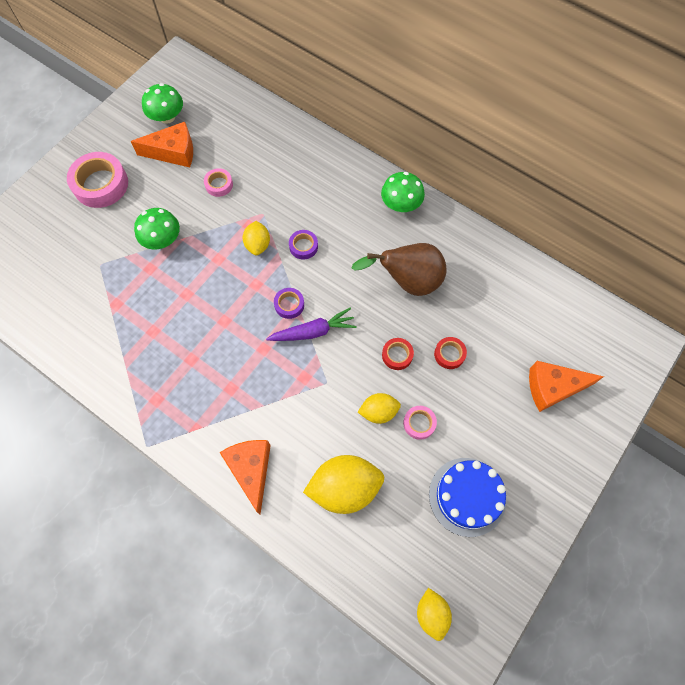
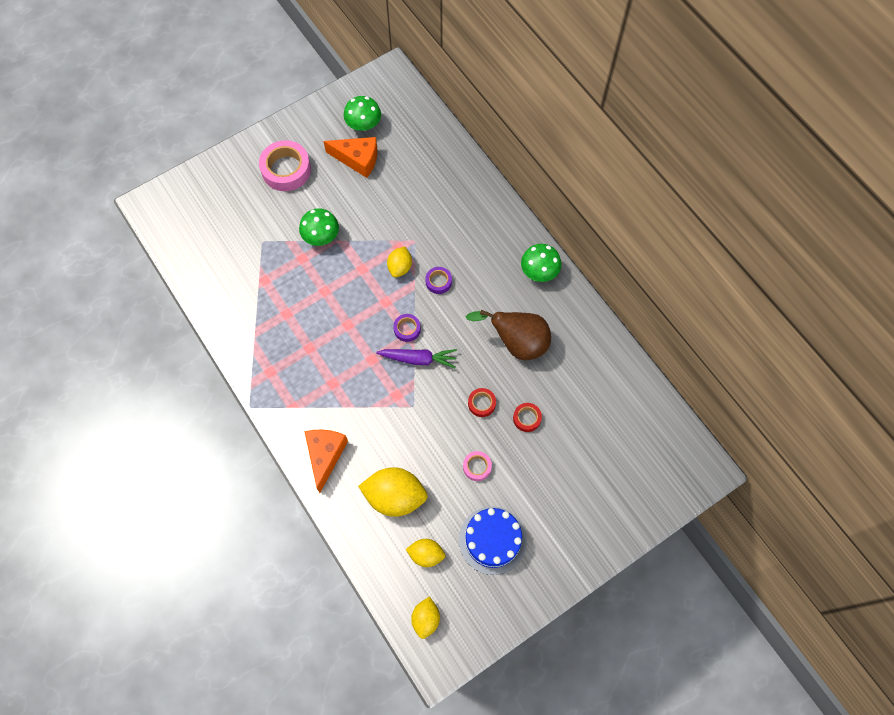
camera: 20 degrees right, 0 degrees up
pink tape [204,168,233,197] -> none
yellow lemon [358,393,401,424] -> yellow lemon moved to [406,539,445,567]
orange cheese [529,361,604,412] -> none

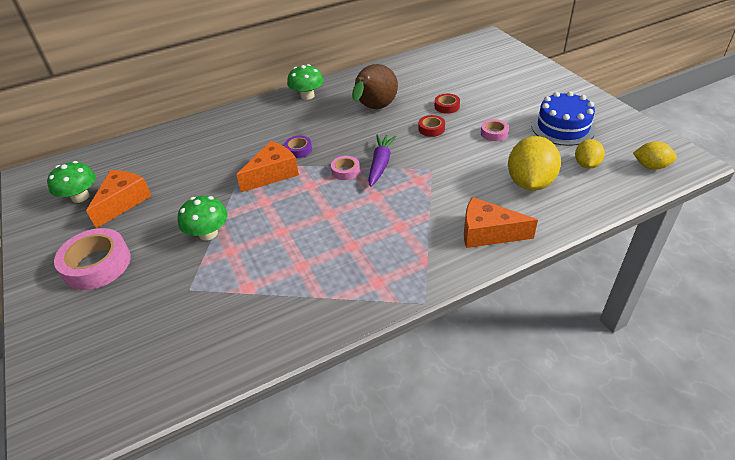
camera: 80 degrees left, 25 degrees down
yellow lemon [387,246,412,278] -> orange cheese [236,141,299,192]
purple tape [393,314,421,342] -> pink tape [331,156,360,180]

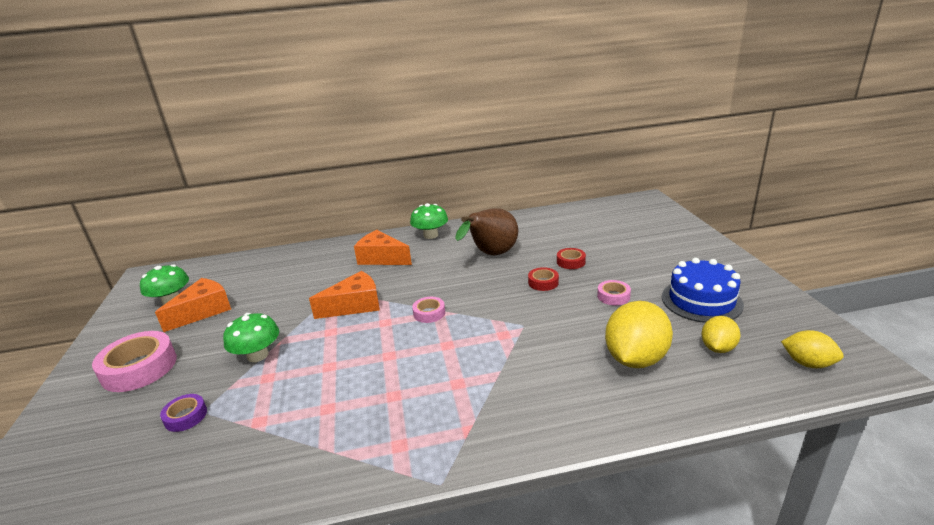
camera: 15 degrees right, 15 degrees down
purple tape [284,136,312,158] -> purple tape moved to [160,394,207,432]
purple carrot [368,134,397,187] -> none
orange cheese [464,197,538,248] -> orange cheese moved to [354,230,412,265]

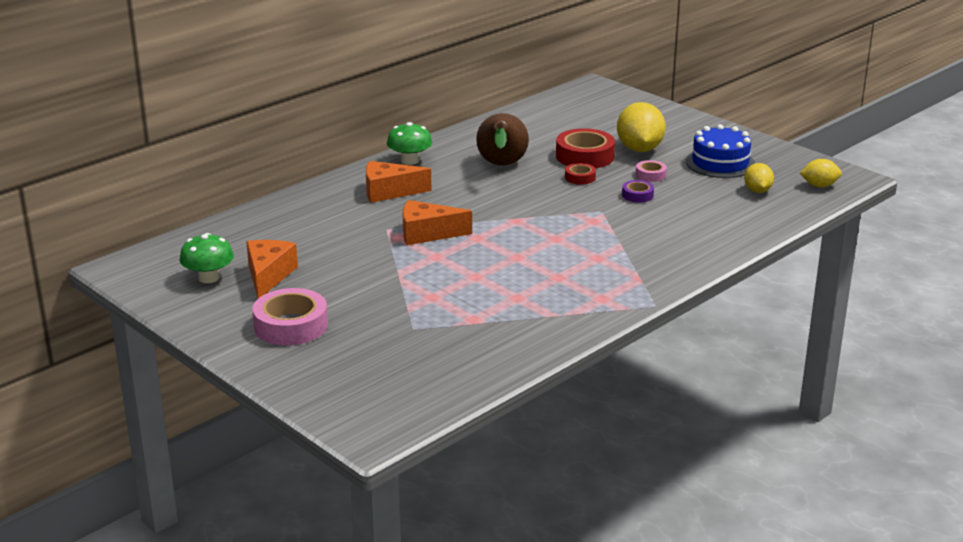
camera: 35 degrees left, 0 degrees up
purple tape [160,394,207,432] -> purple tape moved to [622,180,654,203]
green mushroom [223,313,279,362] -> none
orange cheese [309,271,380,319] -> orange cheese turned 120 degrees counterclockwise [403,200,472,245]
pink tape [412,297,445,323] -> none
red tape [557,248,586,269] -> red tape [556,128,615,168], size x1.97
yellow lemon [605,301,673,368] -> yellow lemon moved to [617,102,666,152]

